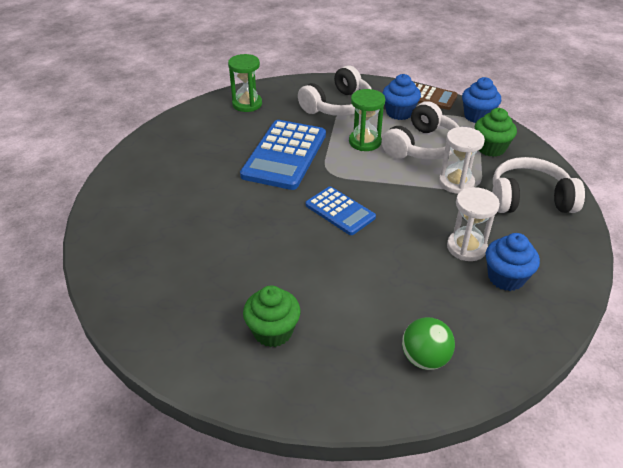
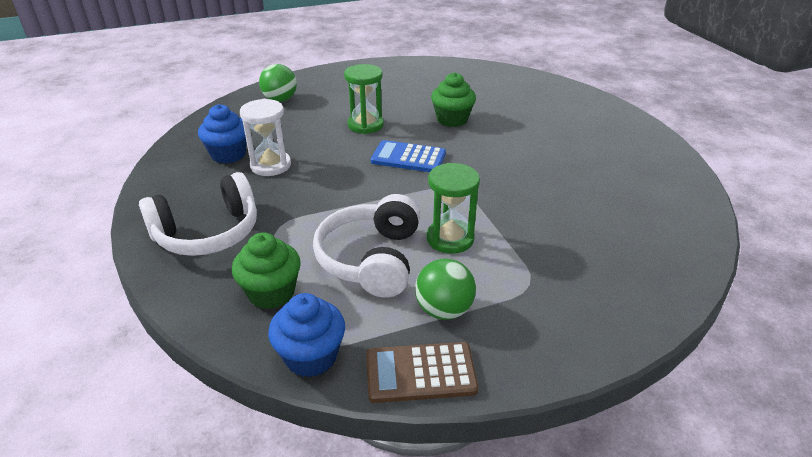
camera: 150 degrees right, 5 degrees down
green hourglass [228,54,262,112] -> green hourglass moved to [344,64,384,134]
blue calculator [240,120,326,190] -> none
green cupcake [243,285,301,347] -> green cupcake moved to [431,72,476,127]
white headphones [298,65,371,116] -> none
blue cupcake [382,74,421,120] -> green ball [415,259,476,320]
white hourglass [439,127,485,194] -> none

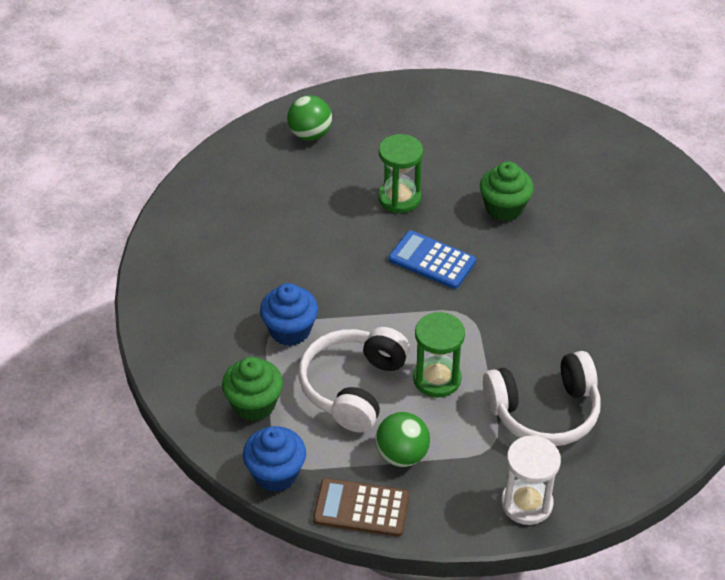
camera: 15 degrees right, 10 degrees up
white headphones [139,172,257,256] -> white headphones moved to [483,351,601,446]
blue cupcake [198,104,247,164] -> blue cupcake moved to [260,283,318,346]
white hourglass [240,99,291,176] -> white hourglass moved to [501,435,561,525]

